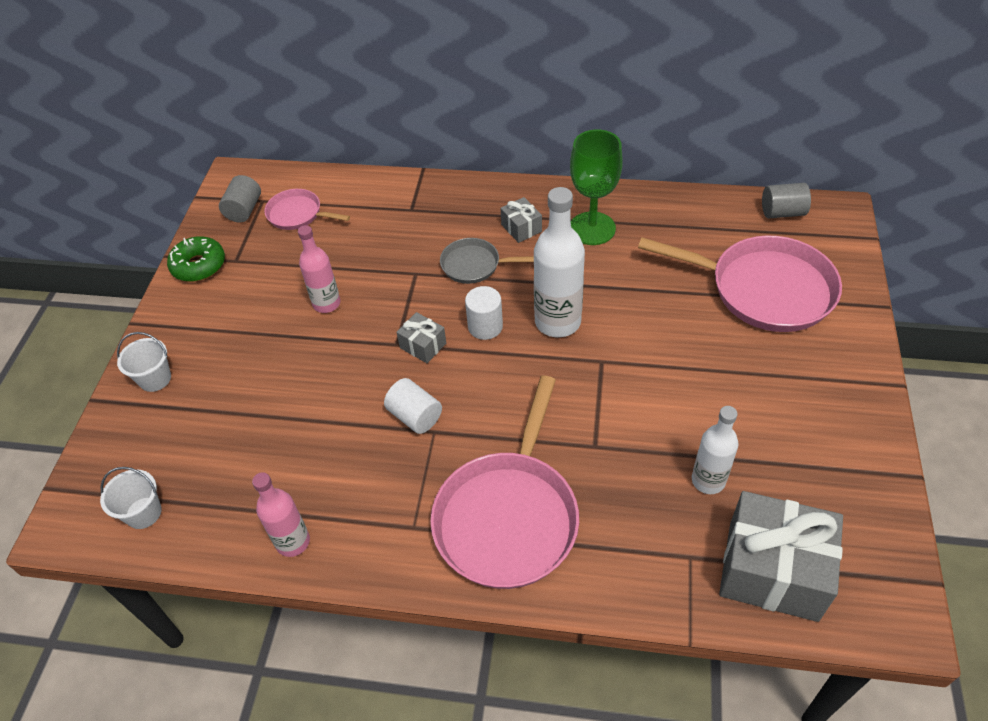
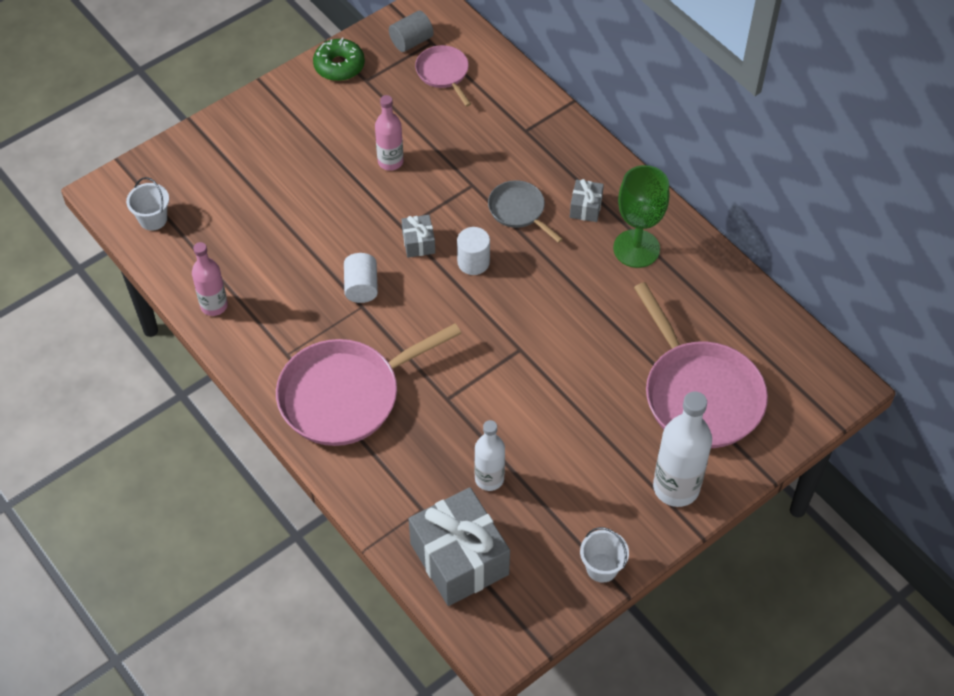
camera: 40 degrees right, 5 degrees up
white bucket [117,332,171,392] -> white bucket moved to [580,527,629,583]
white bottle [534,187,585,337] -> white bottle moved to [653,391,712,507]
grey cylinder [762,183,811,218] -> none

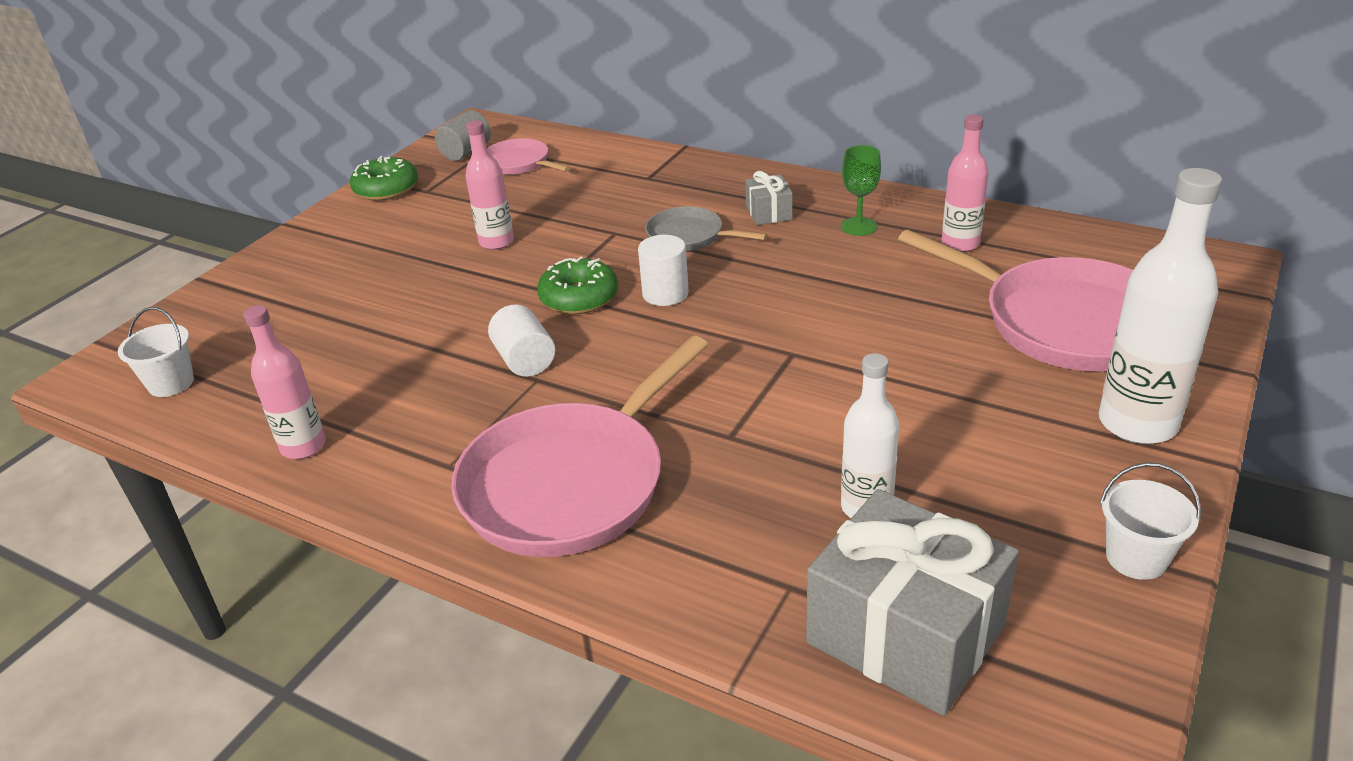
camera: 20 degrees left, 20 degrees down
grey gift [401,215,435,258] -> green donut [537,257,618,314]
green goblet [613,165,670,268] -> green goblet [841,145,881,236], size x0.57
none -> pink bottle [942,115,989,252]

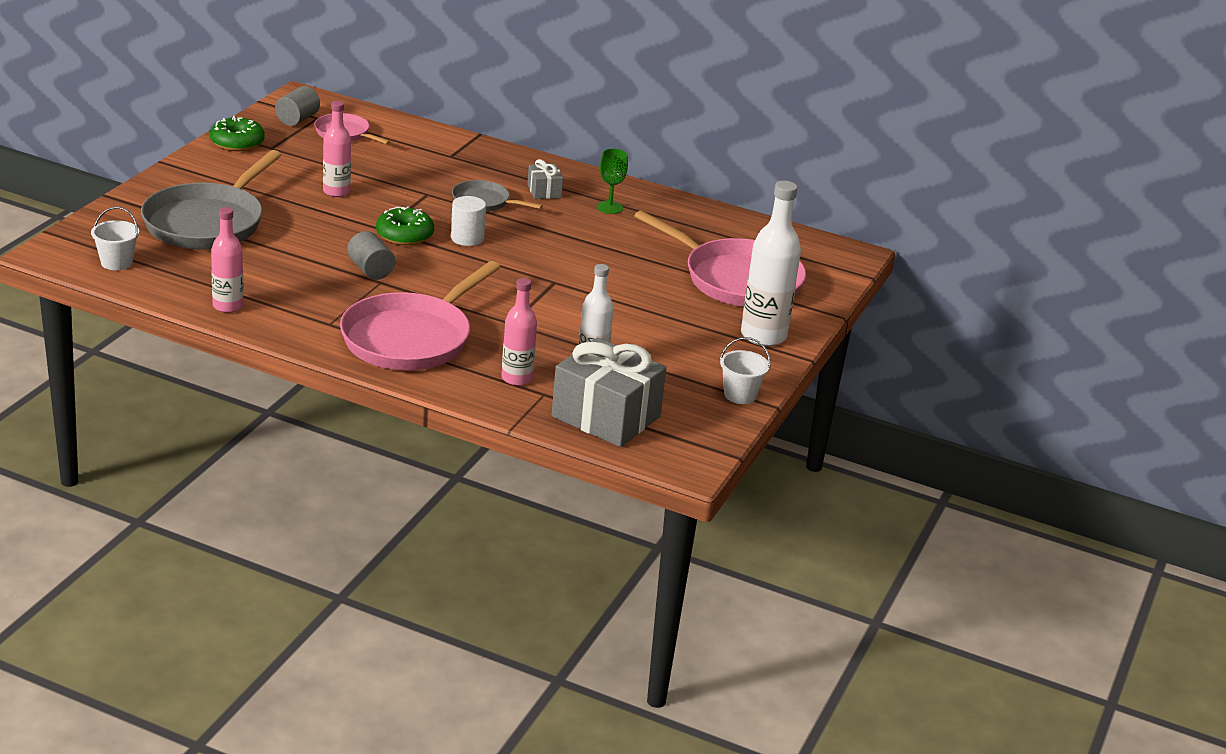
camera: 10 degrees left, 5 degrees down
white cylinder [488,304,555,377] -> grey cylinder [347,231,395,280]
pink bottle [942,115,989,252] -> pink bottle moved to [502,278,537,386]
none -> grey pan [141,150,281,249]

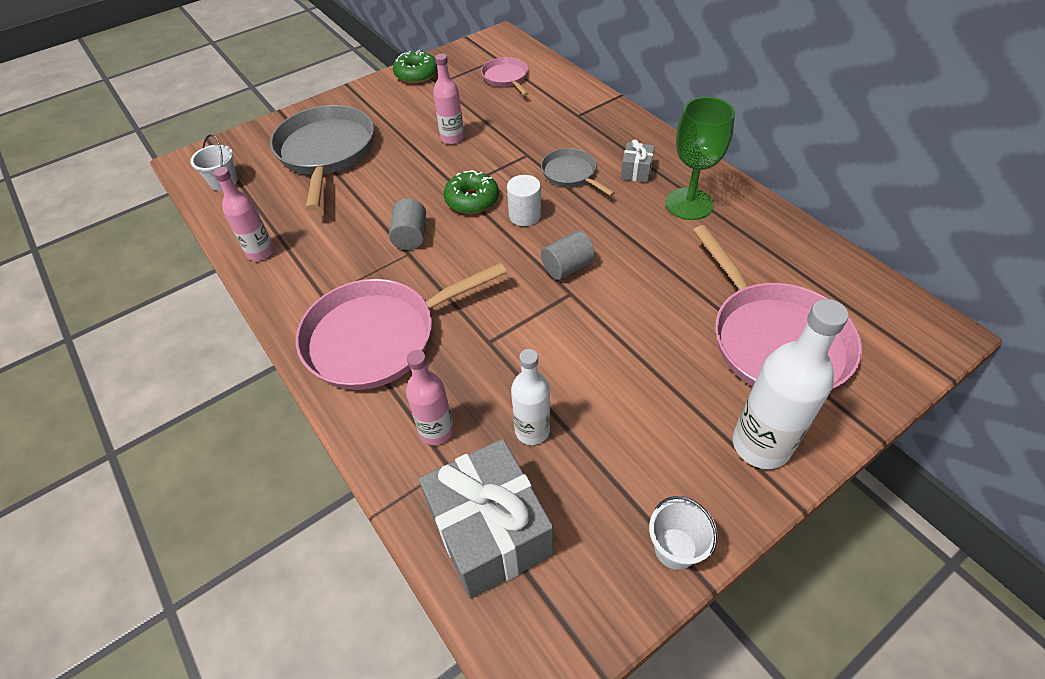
camera: 35 degrees right, 20 degrees up
grey pan [141,150,281,249] -> grey pan turned 120 degrees clockwise [270,105,374,211]
grey cylinder [275,86,320,126] -> grey cylinder moved to [541,231,595,280]
green goblet [597,148,628,214] -> green goblet [666,97,735,220], size x1.75

